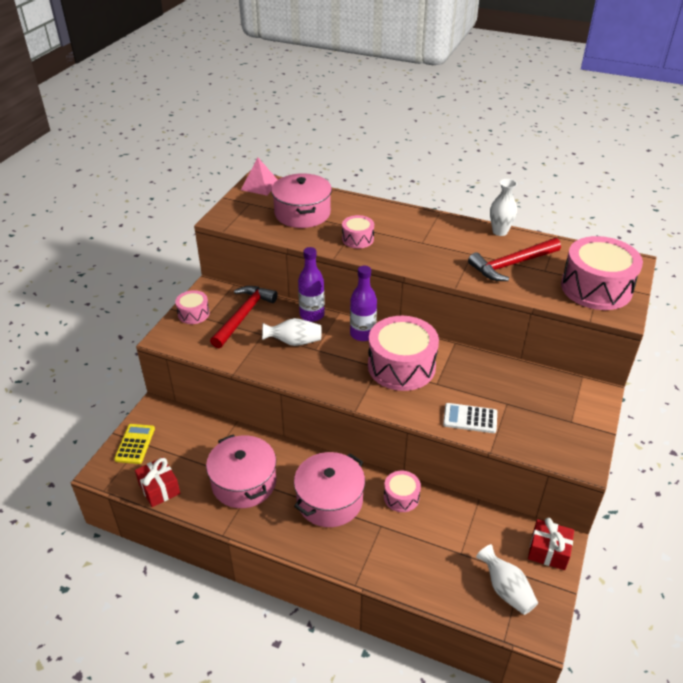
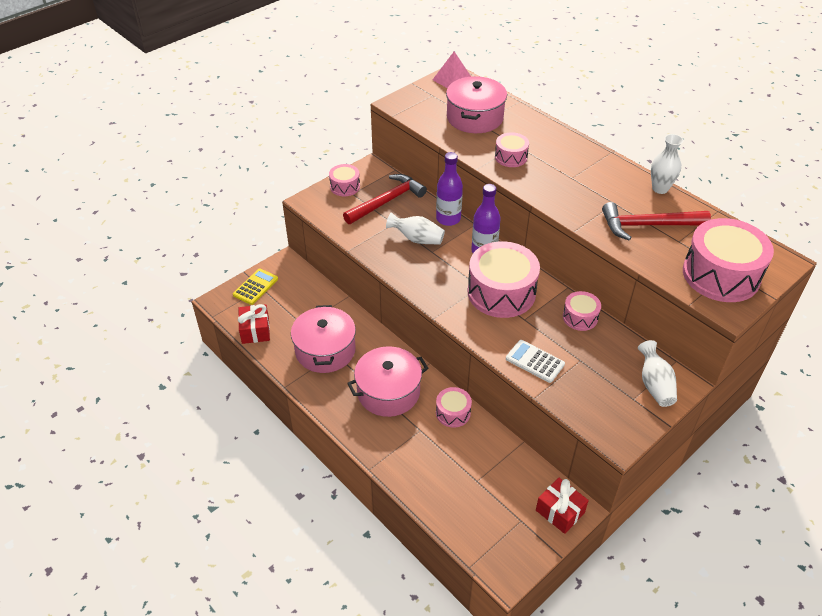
camera: 25 degrees right, 5 degrees up
white vase [476,544,538,615] -> white vase moved to [638,340,677,407]
none -> pink drum [563,291,601,331]

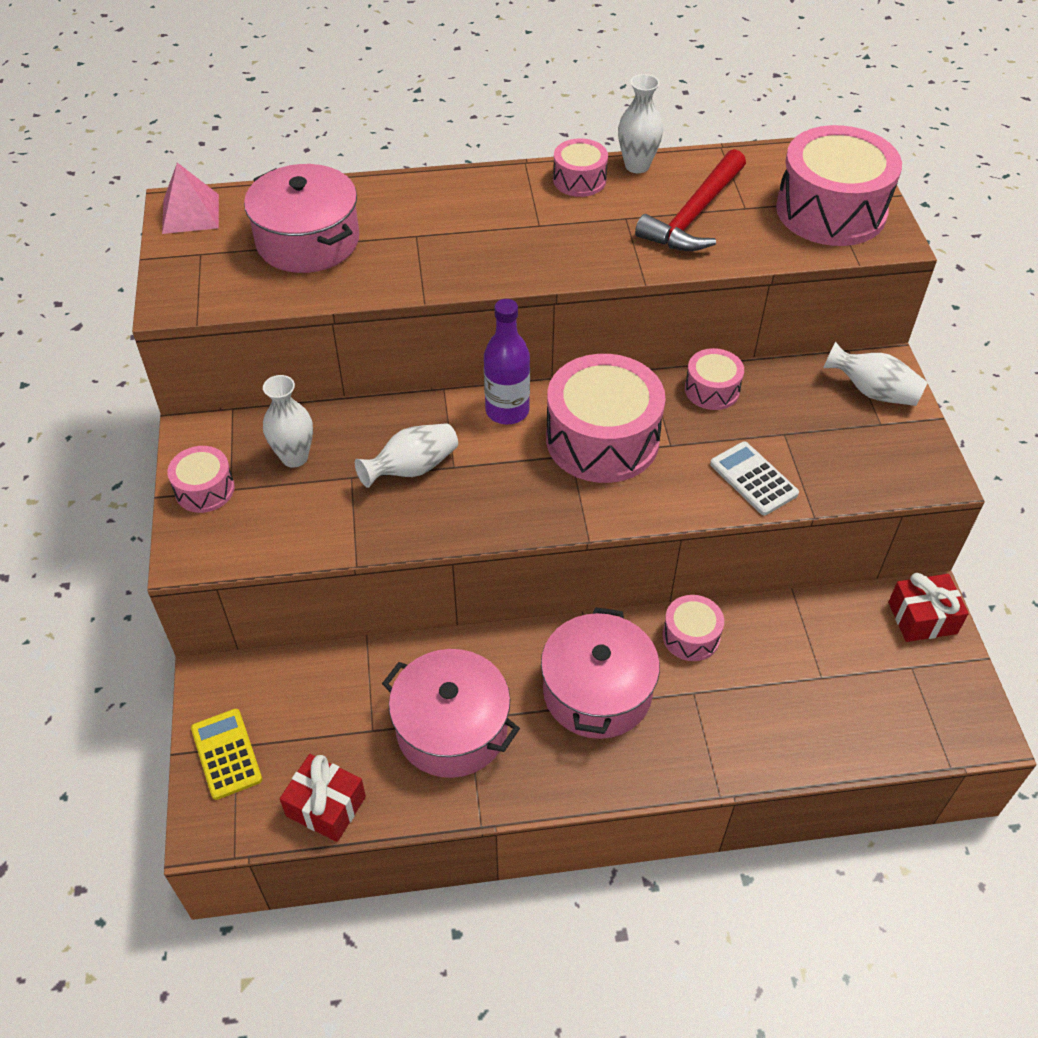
camera: 55 degrees left, 5 degrees up
red hammer [343,174,427,224] -> white vase [263,375,313,468]
purple bottle [436,152,463,226] -> none
pink drum [495,132,529,167] -> pink drum moved to [553,138,608,197]
white calculator [506,340,565,383] -> white calculator turned 75 degrees clockwise [710,442,799,515]

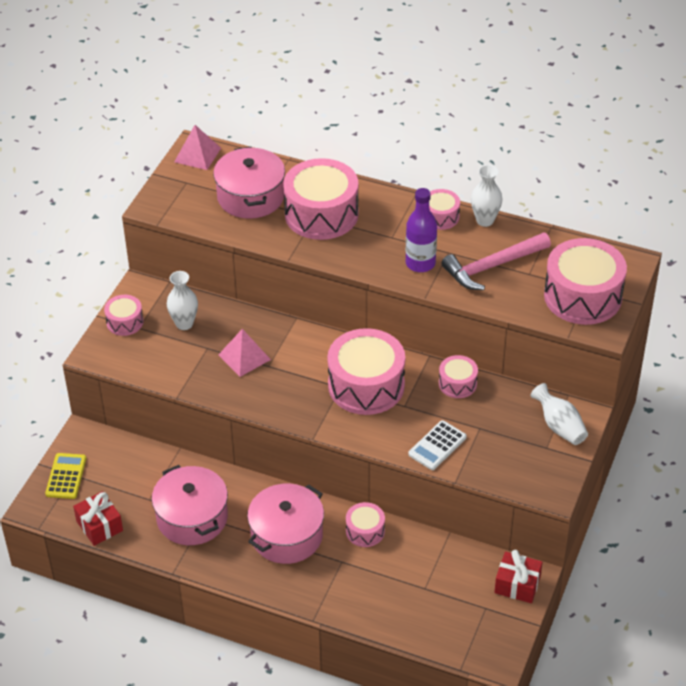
camera: 30 degrees right, 5 degrees down
white vase [355,423,458,488] -> pink pyramid [218,329,271,377]
purple bottle [484,299,530,424] -> purple bottle moved to [406,188,437,272]
red hammer [635,149,746,251] -> pink hammer [441,233,551,290]
white calculator [710,442,799,515] -> white calculator turned 135 degrees counterclockwise [408,420,467,470]
none -> pink drum [283,158,359,240]

